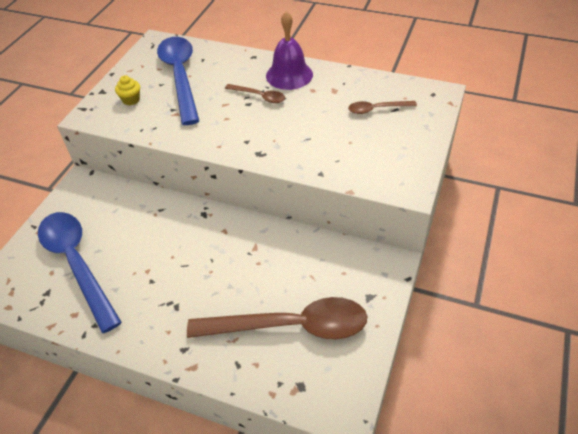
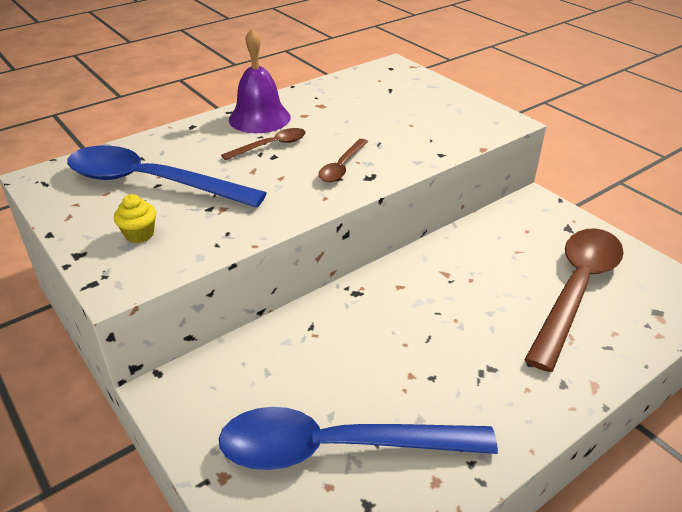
camera: 60 degrees left, 10 degrees down
brown spoon [348,101,417,114] -> brown spoon moved to [318,139,368,182]

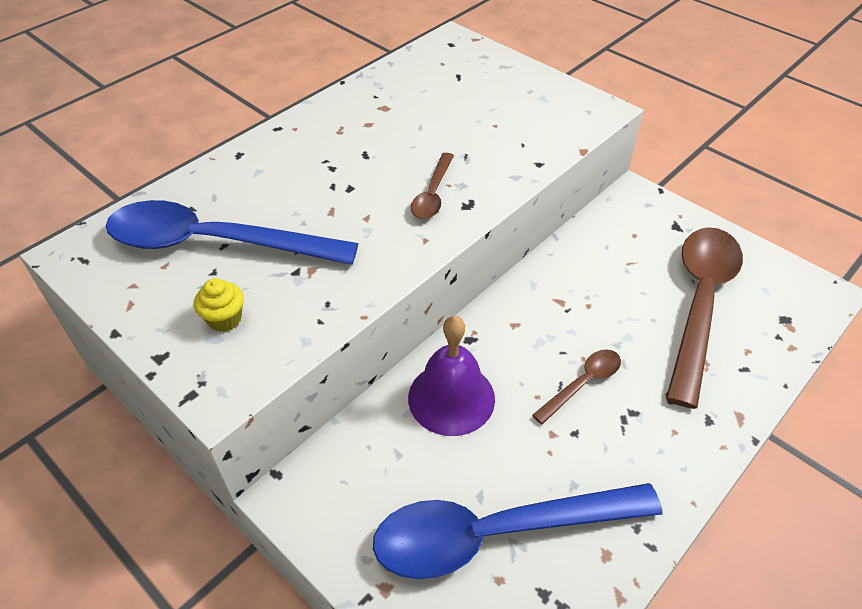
camera: 10 degrees left, 10 degrees up
brown spoon [221,128,306,160] -> brown spoon moved to [532,349,621,425]
purple bell [229,28,291,133] -> purple bell moved to [408,316,495,436]

